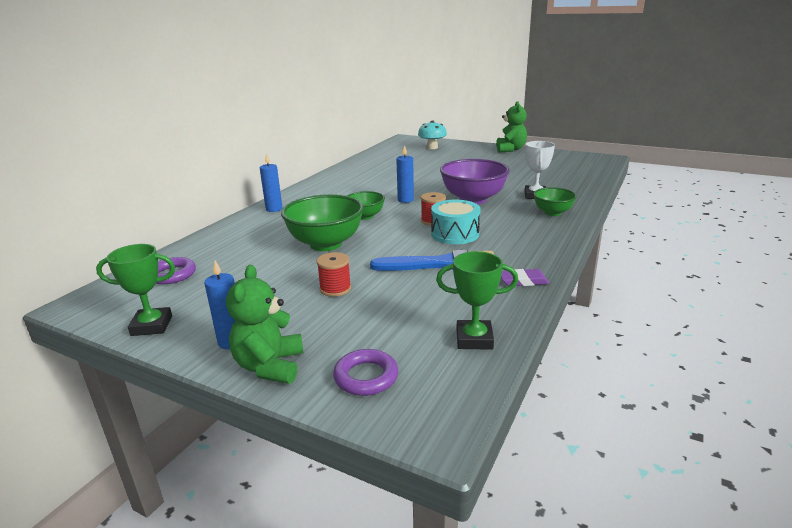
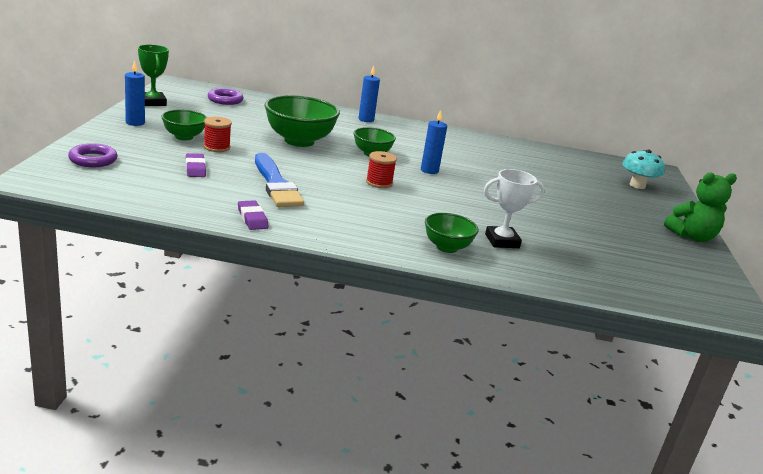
camera: 65 degrees right, 0 degrees up
green teddy bear [226,265,304,384] -> none
turquoise drum [431,200,481,244] -> none
green trophy [436,251,518,350] -> none
purple bowl [440,159,510,204] -> none
none -> green bowl [161,110,207,140]
none -> purple eraser [186,153,206,177]

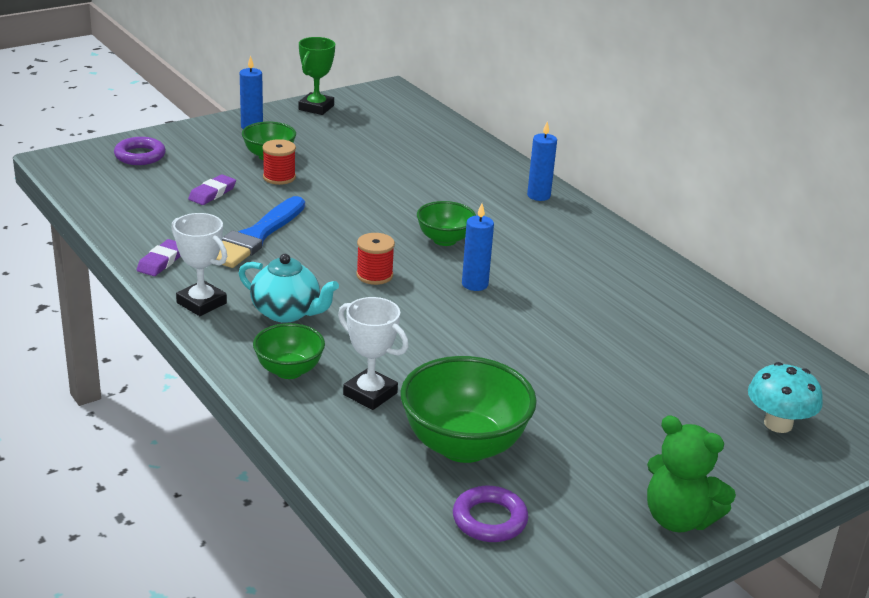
camera: 50 degrees right, 5 degrees up
purple ring [208,88,244,105] -> purple ring moved to [453,486,528,542]
green bowl [265,95,340,147] -> green bowl moved to [400,356,537,463]
none -> white trophy [171,213,227,316]
none -> turquoise teapot [239,254,339,323]

